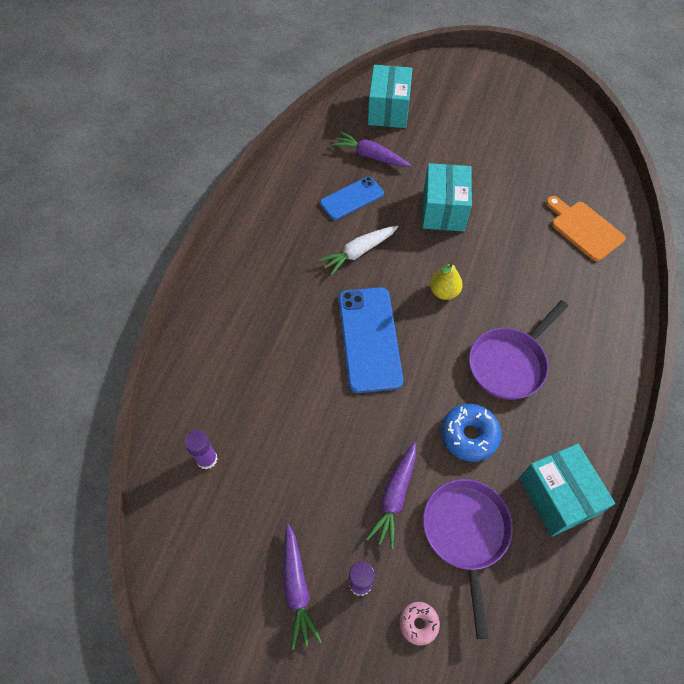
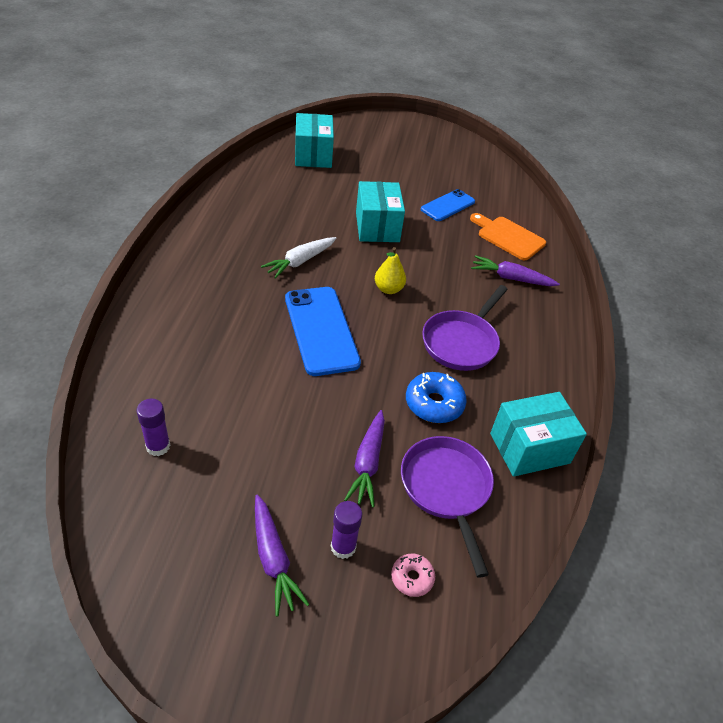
camera: 15 degrees left, 15 degrees down
blue phone [320,176,384,220] -> blue phone moved to [421,189,475,221]
purple carrot [332,132,411,167] -> purple carrot moved to [471,255,560,286]
turquoise box [519,444,615,536] -> turquoise box turned 75 degrees counterclockwise [490,392,587,477]

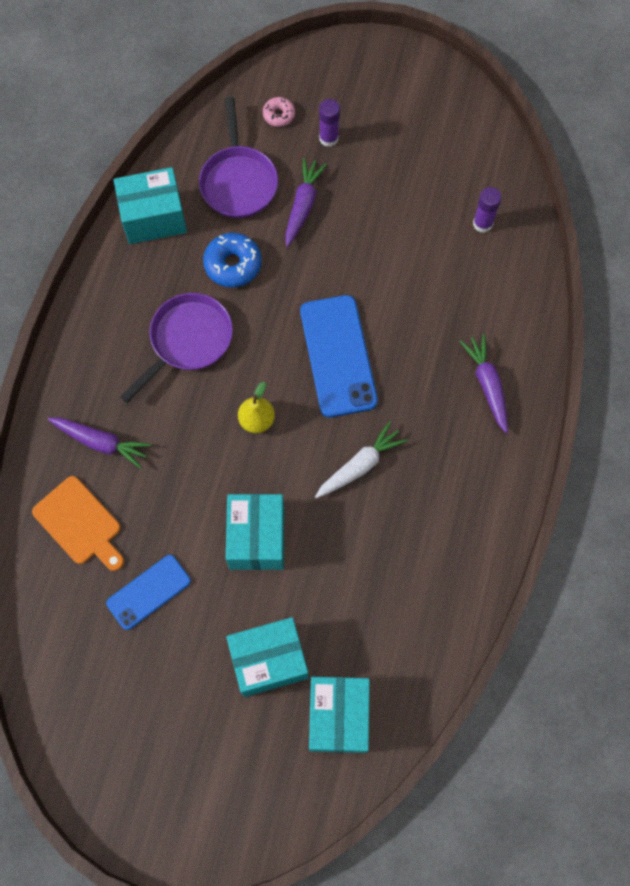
camera: 170 degrees left, 25 degrees up
purple carrot [255,494,309,616] -> purple carrot moved to [460,334,508,433]
none -> turquoise box [226,617,309,697]

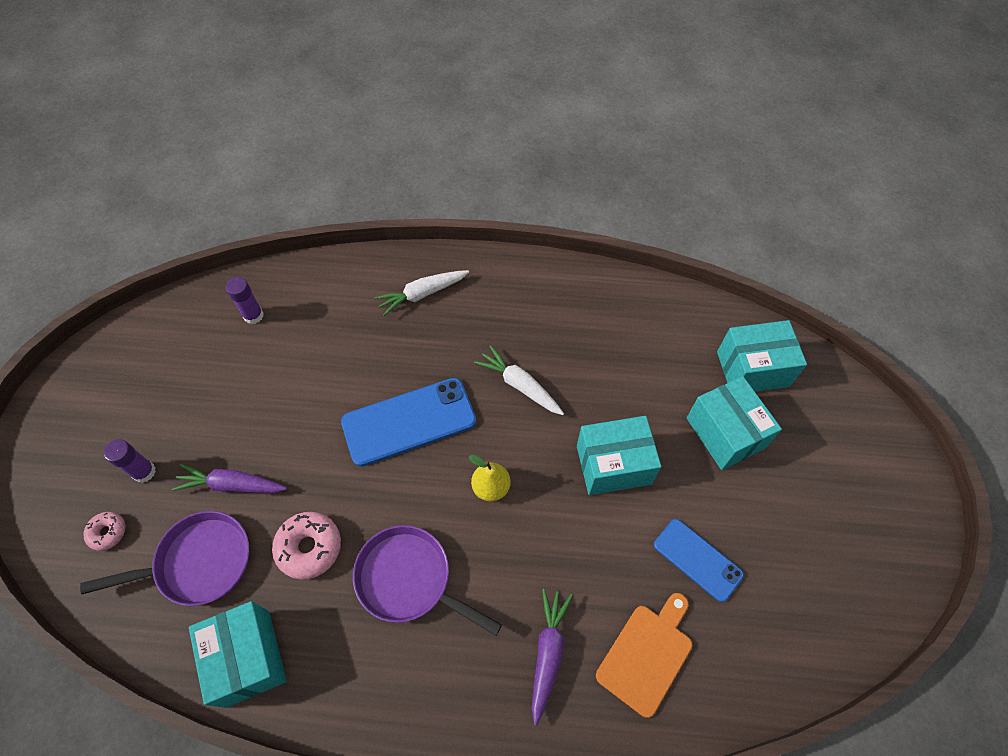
camera: 100 degrees left, 10 degrees down
blue donut [203,233,262,287] -> pink donut [272,512,341,580]
purple carrot [460,334,508,433] -> white carrot [374,270,469,316]

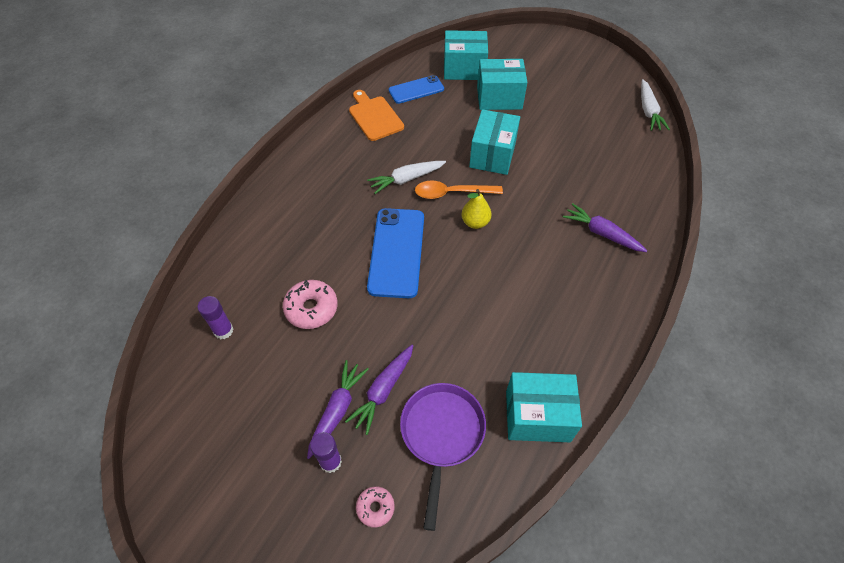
camera: 65 degrees left, 5 degrees down
pink donut [272,512,341,580] -> pink donut moved to [283,280,338,329]
purple pan [353,525,502,636] -> none
white carrot [374,270,469,316] -> white carrot moved to [641,79,670,131]
orange cutting board [596,593,692,718] -> orange cutting board moved to [349,90,404,141]
blue phone [654,519,744,602] -> blue phone moved to [389,75,444,104]
turquoise box [717,320,807,392] -> turquoise box turned 75 degrees clockwise [444,30,488,80]
none -> purple carrot [307,360,369,459]
none -> orange spoon [415,181,503,199]

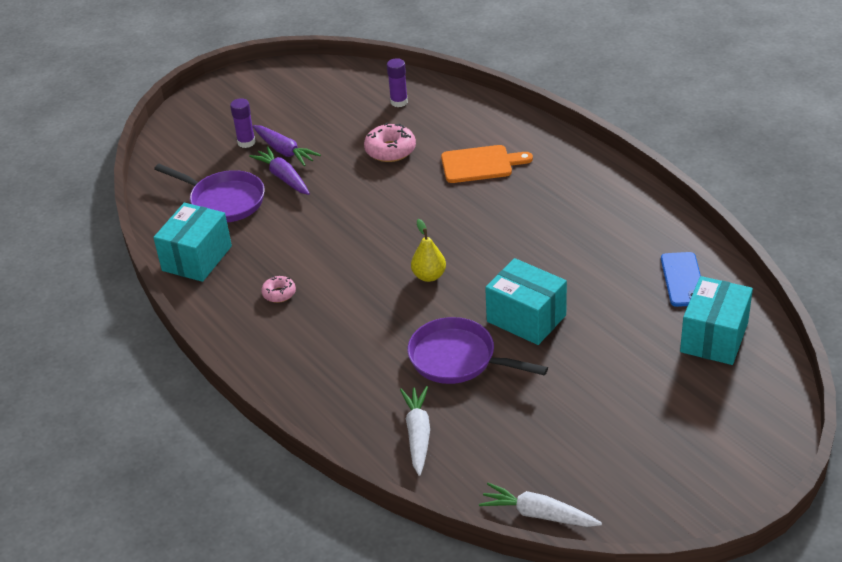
camera: 115 degrees right, 15 degrees down
orange cutting board [349,90,404,141] -> orange cutting board moved to [441,145,533,183]
pink donut [356,486,395,528] -> pink donut moved to [261,276,296,303]
white carrot [367,161,446,194] -> white carrot moved to [400,386,430,476]
blue phone [367,208,424,298] -> none
orange spoon [415,181,503,199] -> none
turquoise box [477,59,527,110] -> none
purple carrot [563,203,647,252] -> none
none -> purple pan [407,317,548,384]

